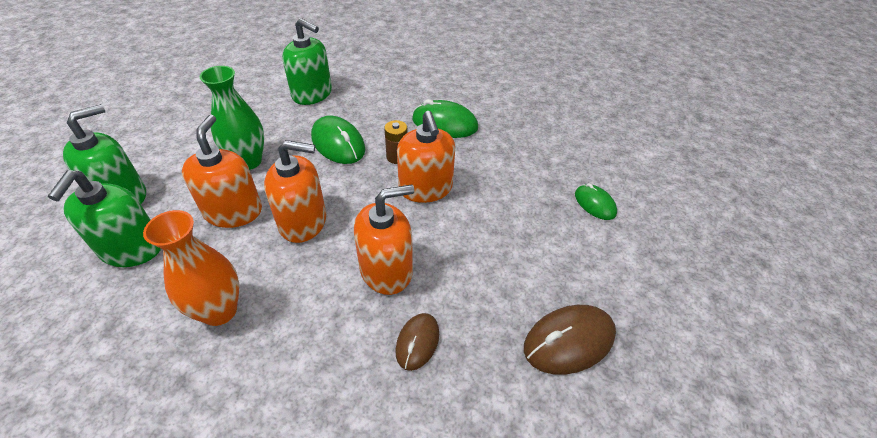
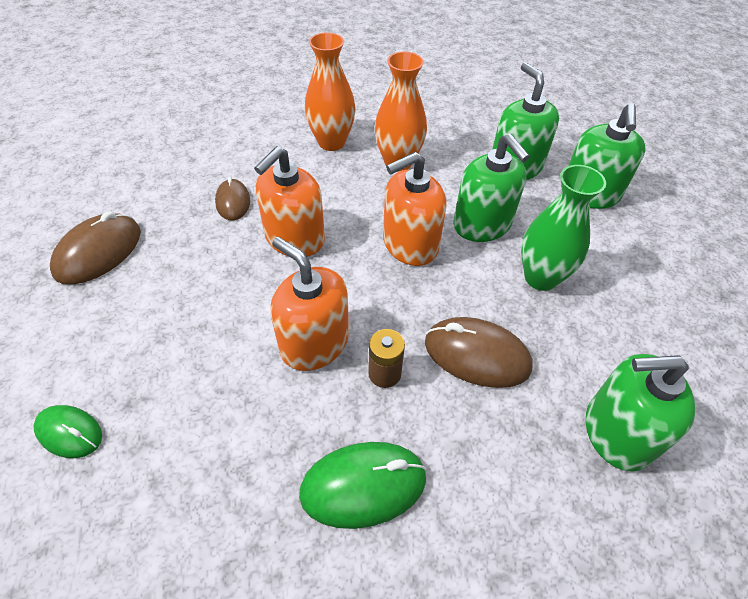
camera: 150 degrees right, 5 degrees up
orange soap dispenser [182,115,262,228] -> green soap dispenser [453,134,530,242]
green mouse [311,115,365,164] -> brown mouse [425,317,532,388]
none -> orange vase [305,32,356,151]

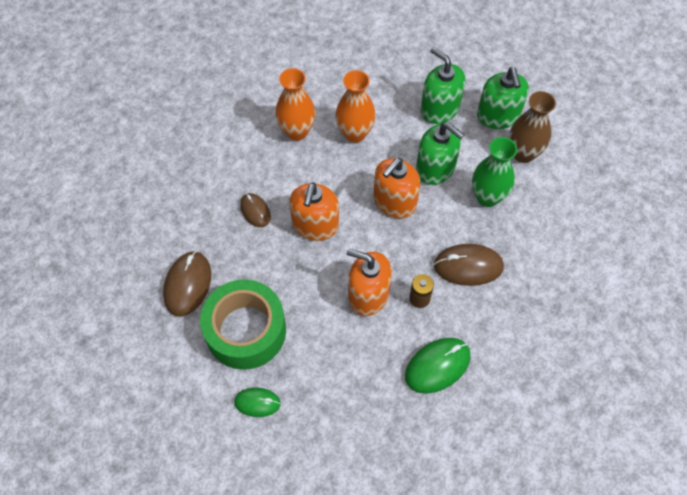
camera: 20 degrees left, 10 degrees up
green soap dispenser [586,354,695,471] -> none
none -> green tape [200,280,286,370]
none -> brown vase [509,91,556,163]

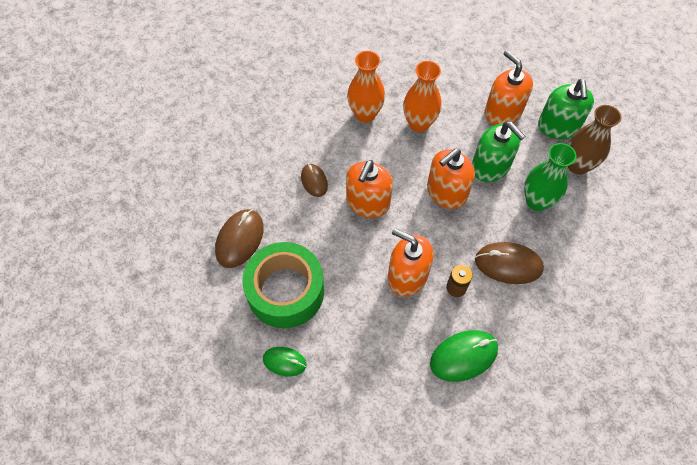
camera: 10 degrees right, 0 degrees up
green soap dispenser [421,47,465,124] -> orange soap dispenser [484,50,533,125]

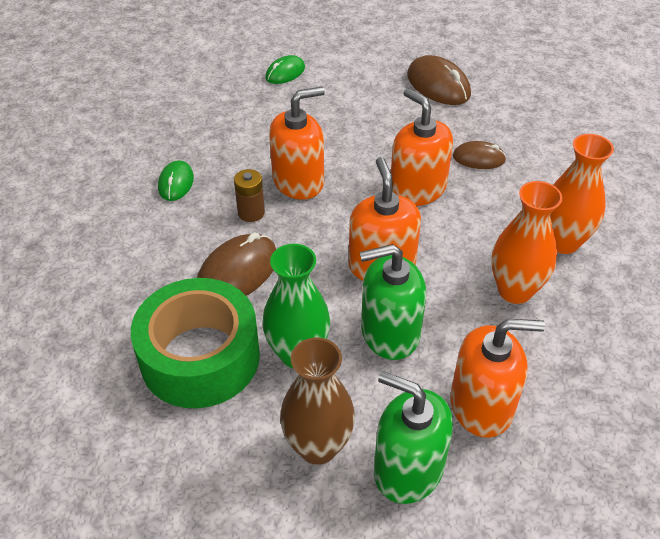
camera: 120 degrees right, 15 degrees down
green tape [242,242,324,328] -> green tape moved to [131,278,260,408]
green mouse [430,330,498,382] -> green mouse [158,160,194,201], size x0.62

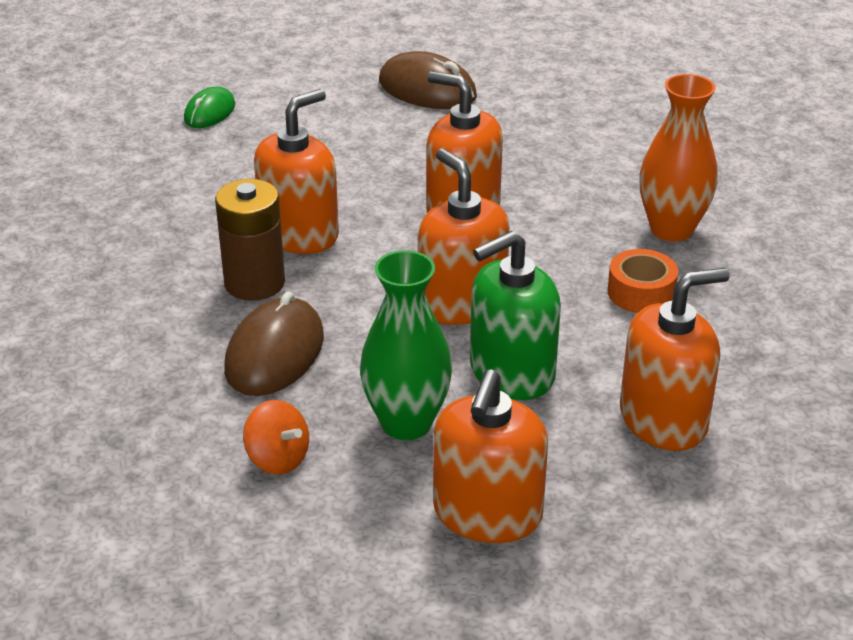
camera: 20 degrees left, 10 degrees down
green tape [131,278,260,408] -> orange spinning top [243,400,309,474]
green mouse [158,160,194,201] -> none
brown battery [234,169,265,222] -> brown battery [215,179,285,301], size x1.57
brown vase [280,338,355,465] -> orange soap dispenser [433,370,548,543]
green soap dispenser [374,371,453,504] -> none
brown mouse [453,141,506,169] -> none
orange vase [491,181,563,304] -> orange tape [607,249,678,313]

